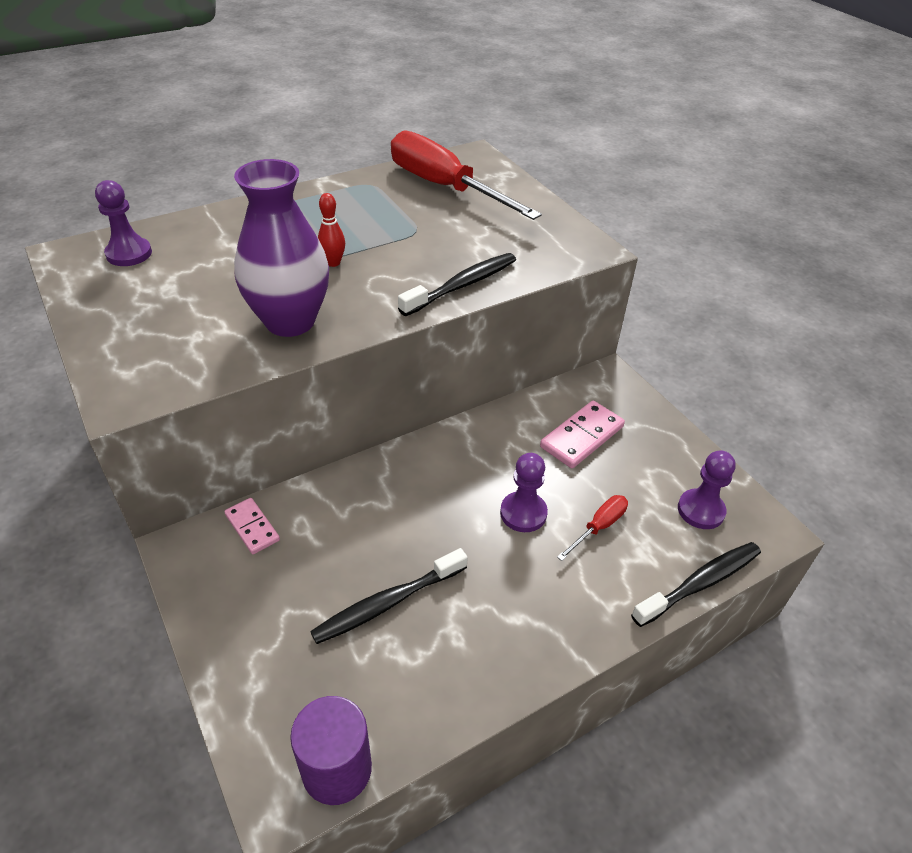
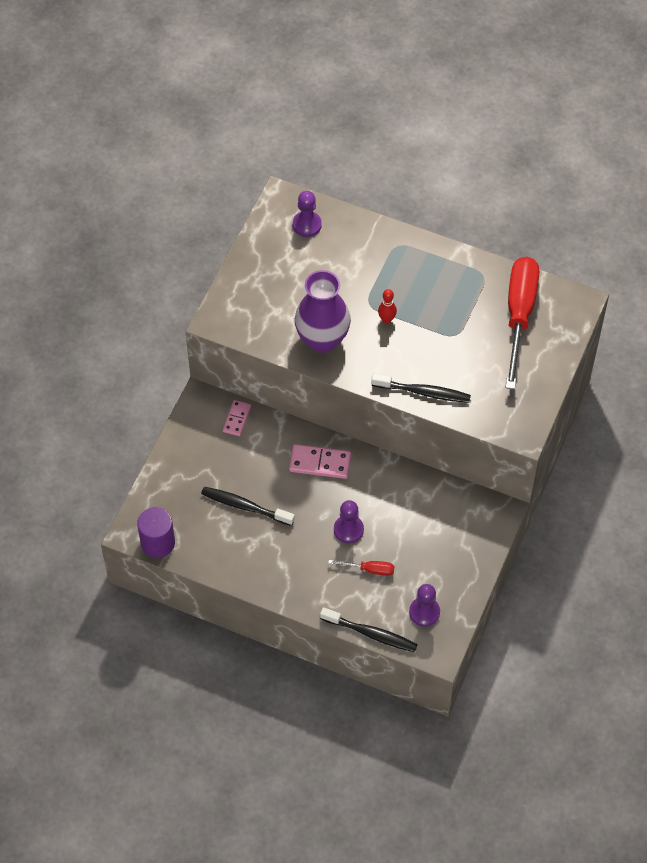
camera: 55 degrees right, 15 degrees up
pink domino [540,401,625,468] -> pink domino moved to [289,444,351,479]

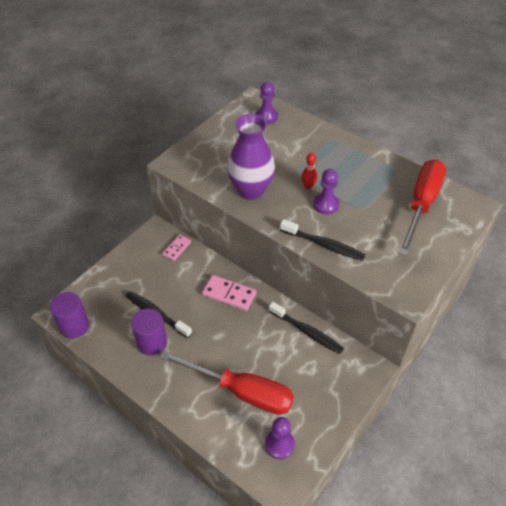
camera: 15 degrees right, 10 degrees down
black toothbrush [320,607,418,652] -> black toothbrush moved to [269,302,344,354]
red screwdriver [328,560,394,576] -> red screwdriver [159,350,294,415], size x2.33
purple pawn [334,500,364,543] -> purple pawn moved to [313,169,339,214]
none -> purple cylinder [131,309,167,356]

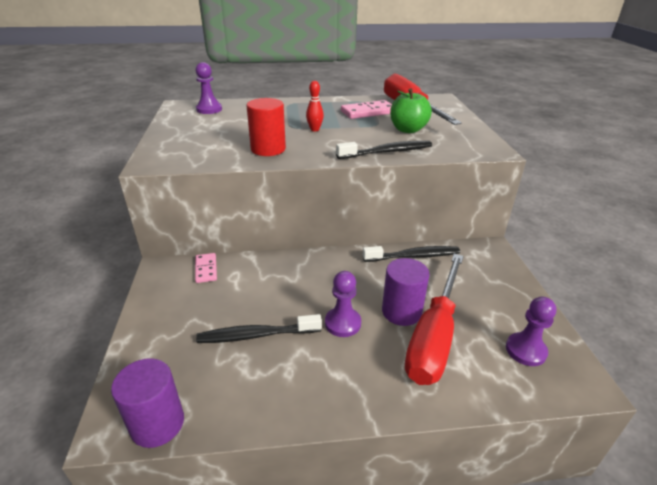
camera: 45 degrees left, 15 degrees down
purple cylinder [131,309,167,356] -> purple cylinder moved to [382,258,429,326]
red screwdriver [159,350,294,415] -> red screwdriver turned 135 degrees clockwise [405,254,464,385]
pink domino [202,275,257,311] -> pink domino moved to [341,100,392,119]
purple vase [227,114,275,200] -> red cylinder [247,98,286,156]
purple pawn [313,169,339,214] -> purple pawn moved to [325,271,361,337]
none -> green apple [390,88,432,133]

